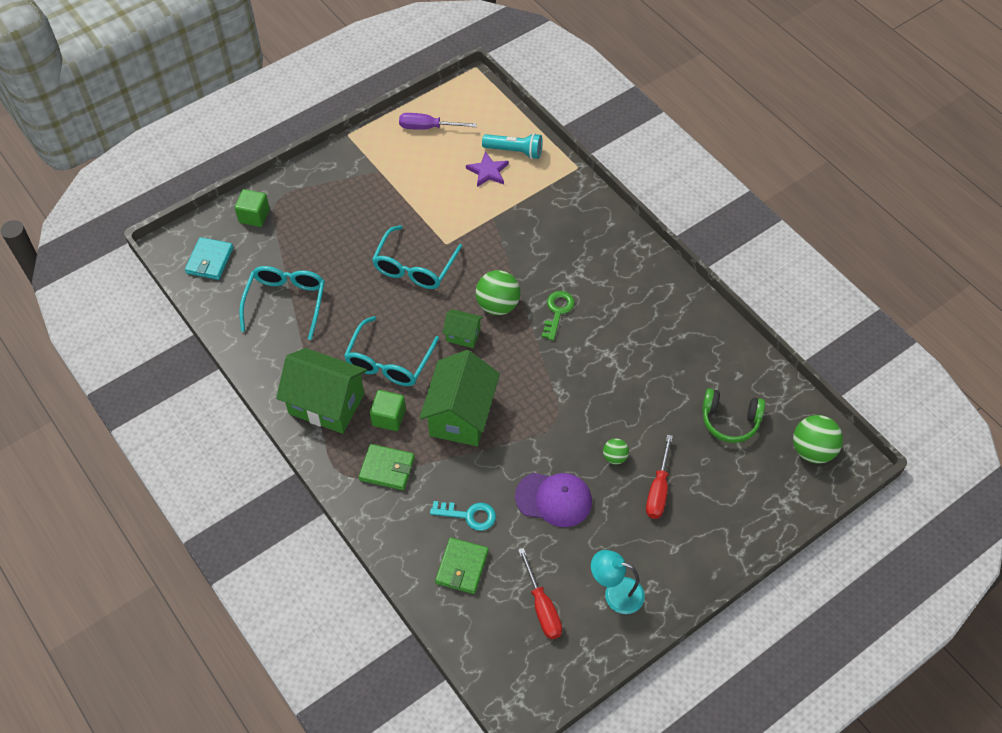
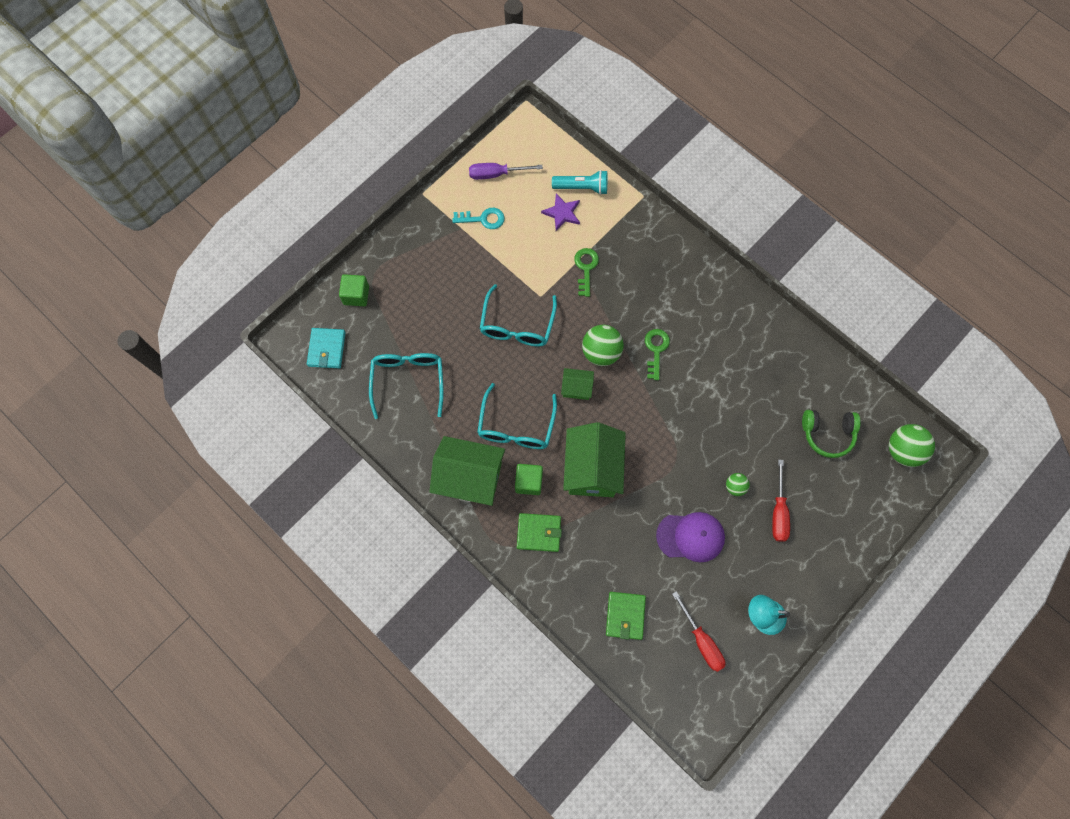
camera: 10 degrees left, 15 degrees up
turquoise key [430,501,496,531] -> turquoise key moved to [452,208,505,229]
none -> green key [574,248,599,297]

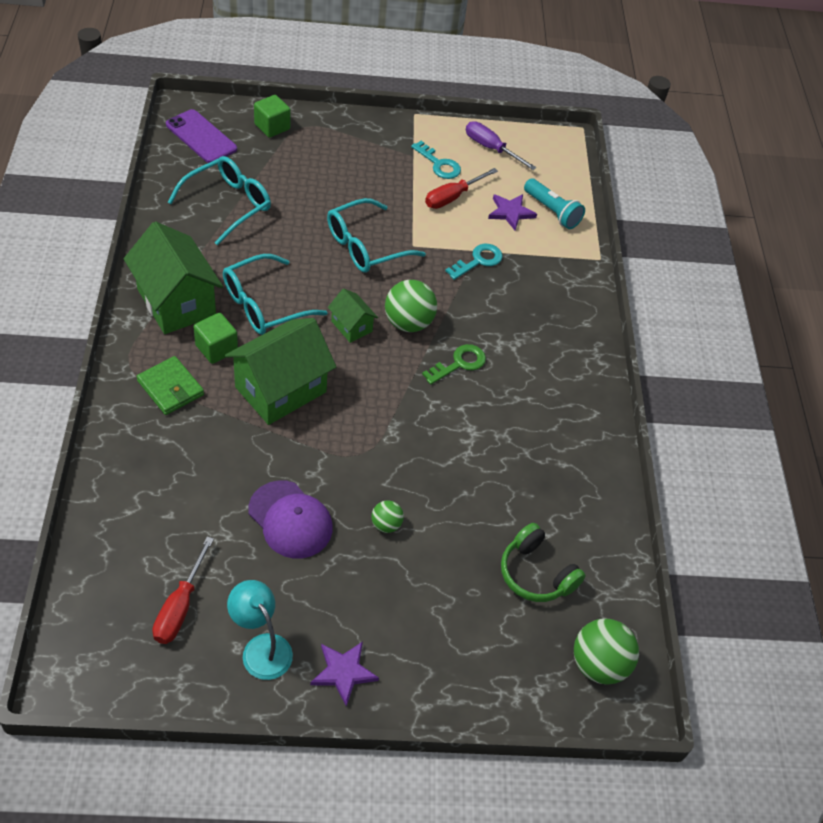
camera: 40 degrees right, 20 degrees down
turquoise wallet [307,328,346,368] -> purple phone [166,109,237,163]
green key [574,248,599,297] -> turquoise key [445,244,503,280]
green wallet [606,592,646,640] -> none
red screwdriver [772,460,790,542] -> red screwdriver moved to [425,168,498,209]
none -> purple star [310,641,379,707]

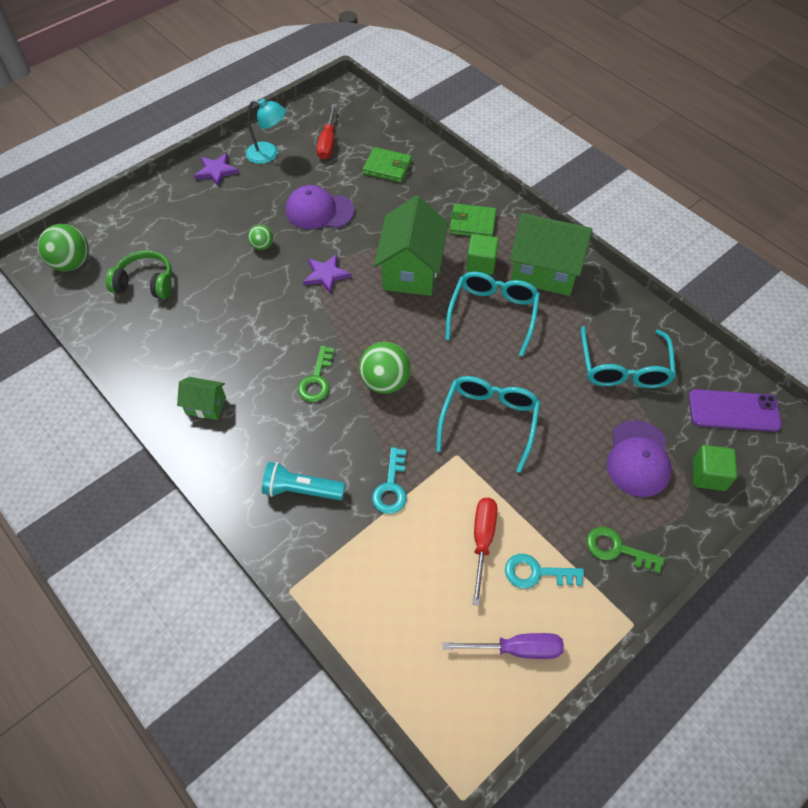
camera: 145 degrees right, 5 degrees up
red screwdriver [152,536,214,644] -> red screwdriver turned 150 degrees counterclockwise [317,104,337,160]
green house [328,288,378,343] -> green house moved to [177,377,226,420]
purple star [488,194,537,230] -> purple star moved to [303,254,352,294]
turquoise flashlight [524,178,585,229] -> turquoise flashlight moved to [262,462,345,500]
none -> green wallet [363,147,412,183]
none -> green key [587,527,665,574]
none -> purple cap [607,420,672,497]

